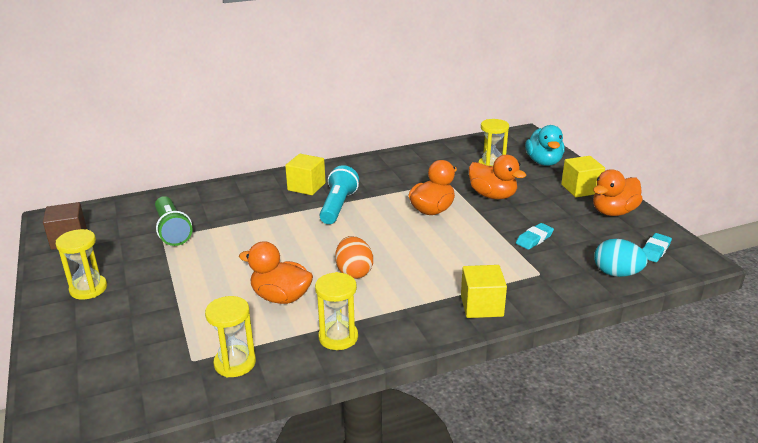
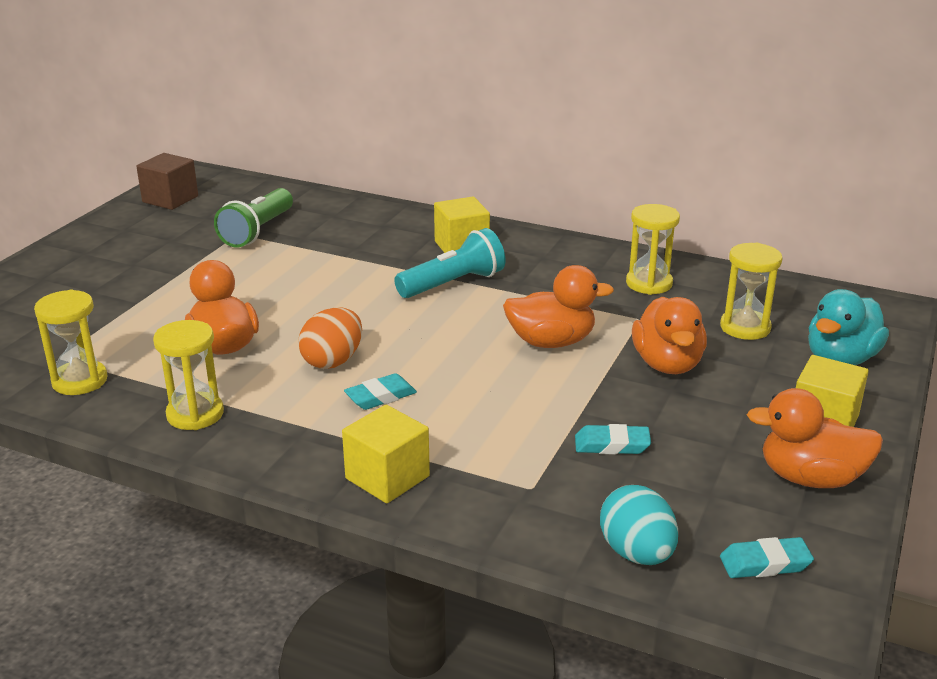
camera: 45 degrees right, 0 degrees up
yellow hourglass [56,229,107,300] -> yellow hourglass moved to [626,204,680,295]
none -> turquoise eraser [344,373,417,410]

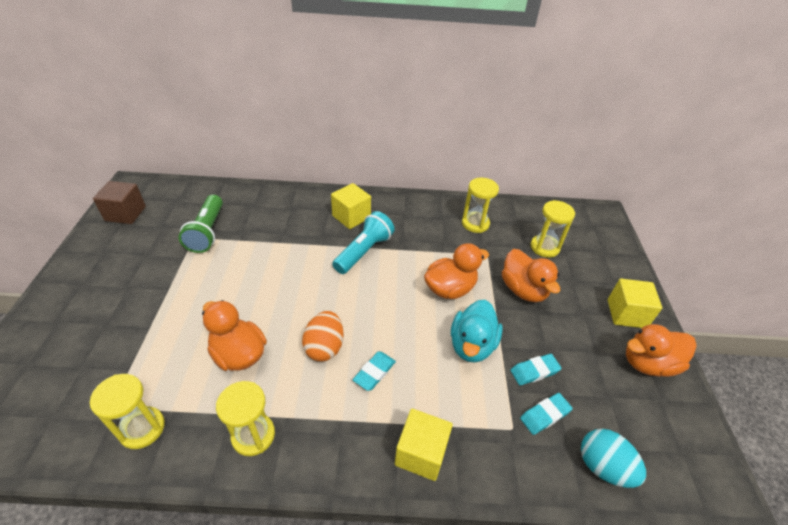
camera: 25 degrees left, 15 degrees up
turquoise eraser [720,537,814,578] -> turquoise eraser moved to [520,393,573,435]
turquoise duck [808,289,889,365] -> turquoise duck moved to [451,300,503,363]

